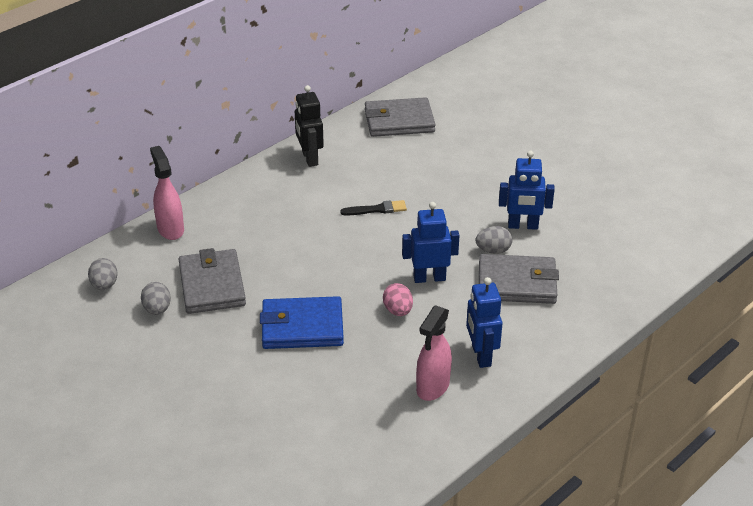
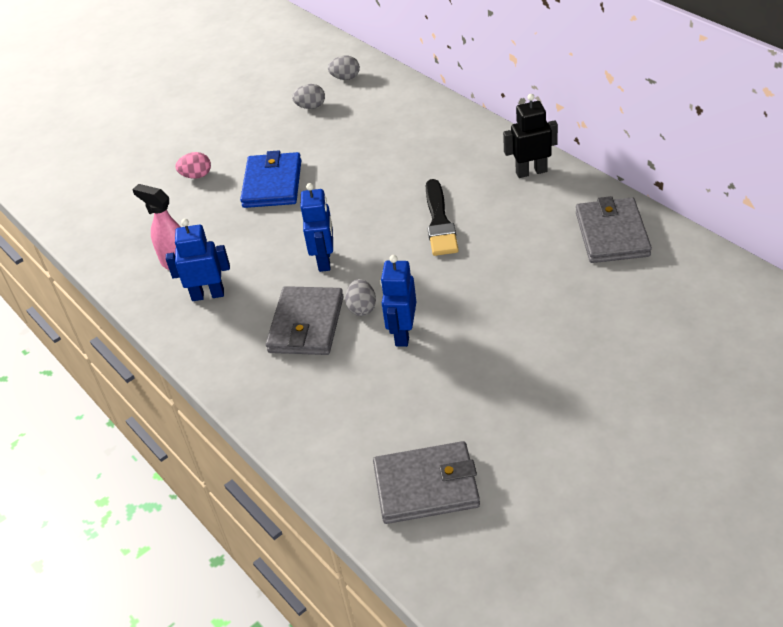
camera: 100 degrees right, 5 degrees up
pink spray bottle [150,146,184,240] -> none
grey wallet [179,248,246,314] -> grey wallet moved to [373,441,480,524]
black brush [340,200,407,216] -> black brush [426,179,459,256], size x1.64
pink egg [383,283,413,316] -> pink egg moved to [175,152,211,179]

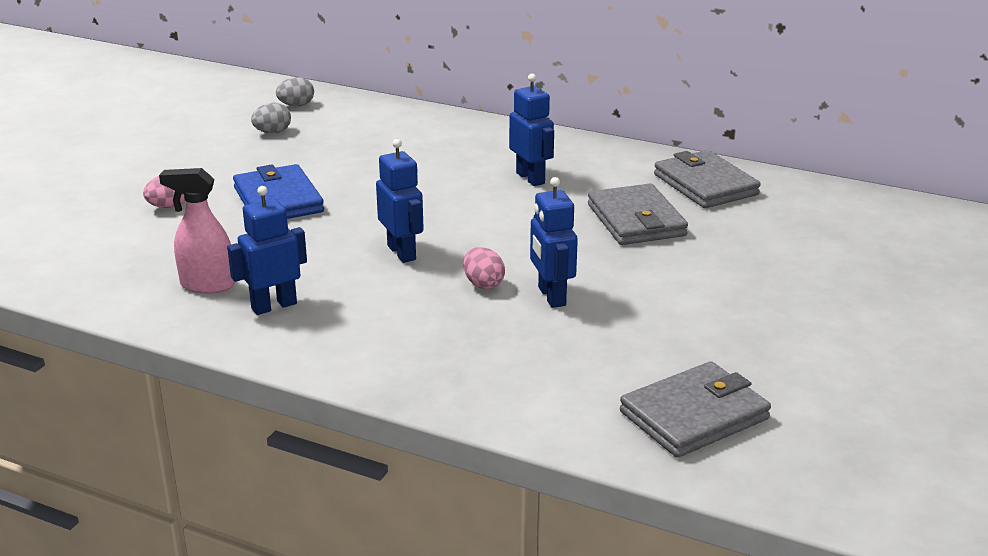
camera: 30 degrees left, 15 degrees down
grey wallet [266,286,344,355] -> grey wallet moved to [588,183,688,245]
grey egg [345,279,376,316] -> pink egg [463,247,505,289]
black brush [426,179,459,256] -> none
black robot [503,94,558,178] -> none
none -> blue robot [509,73,554,186]

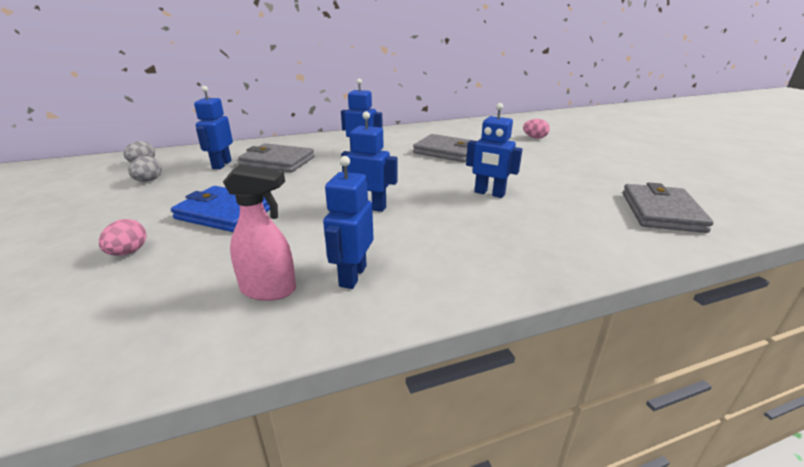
camera: 45 degrees left, 0 degrees up
pink spray bottle [159,168,235,294] -> pink spray bottle turned 135 degrees counterclockwise [223,165,296,301]
pink egg [463,247,505,289] -> pink egg moved to [523,119,550,139]
grey wallet [654,150,761,208] -> grey wallet moved to [238,143,314,172]
none -> blue robot [194,86,233,169]

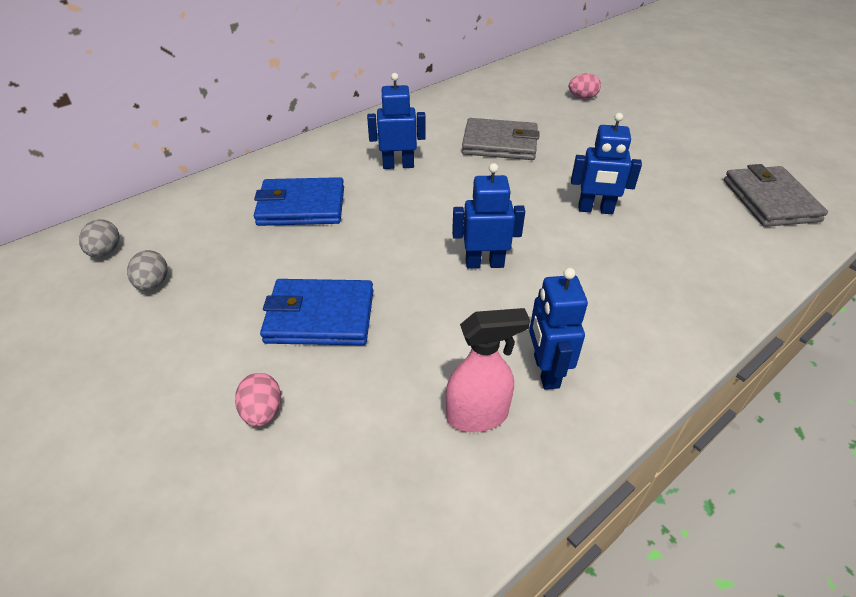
camera: 20 degrees left, 15 degrees up
blue robot [194,86,233,169] -> none
grey wallet [238,143,314,172] -> blue wallet [254,177,344,226]

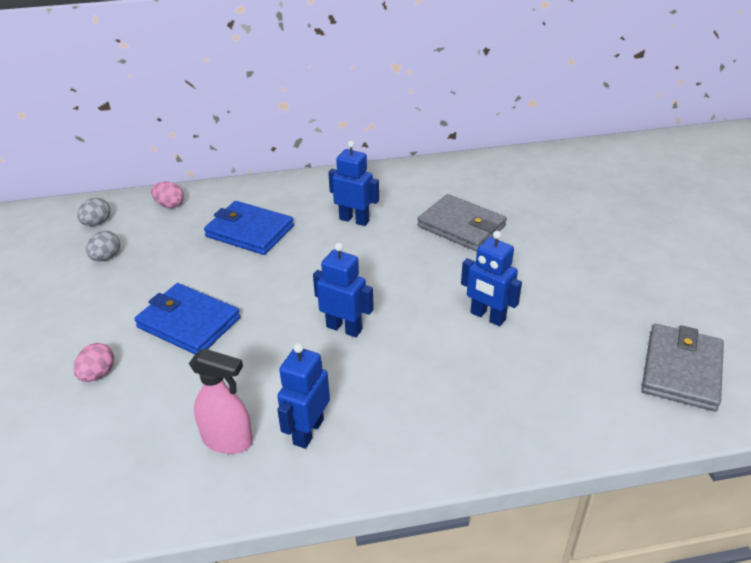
camera: 30 degrees right, 5 degrees down
pink egg [569,73,601,99] -> pink egg moved to [151,182,184,208]

